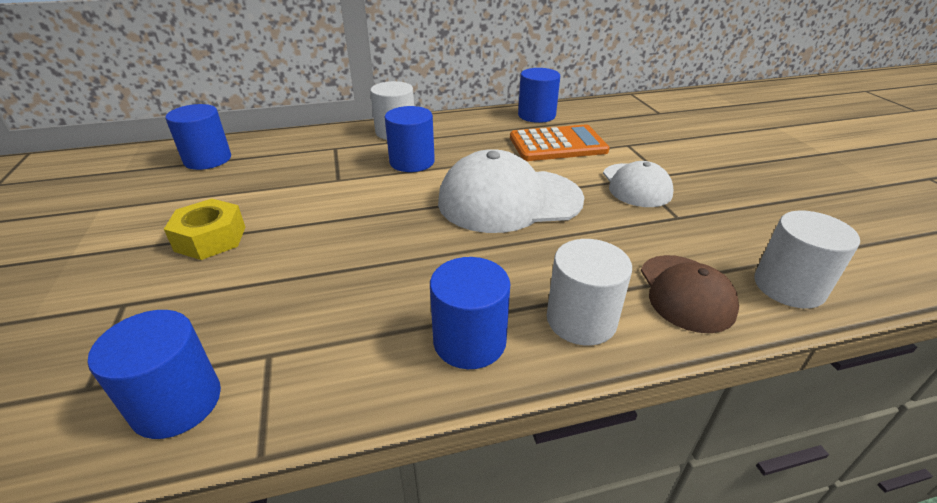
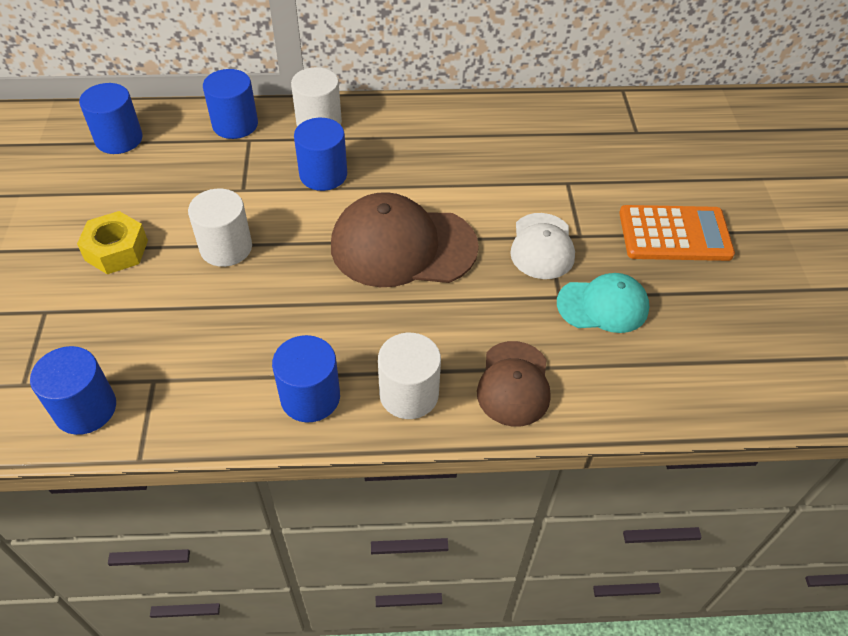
camera: 10 degrees right, 15 degrees up
white cap [438,149,584,233] -> brown cap [331,192,479,287]
orange calculator [510,125,610,161] -> orange calculator moved to [619,205,735,261]
blue cylinder [518,68,560,123] -> blue cylinder moved to [203,69,258,139]
white cylinder [754,211,860,309] -> white cylinder moved to [188,189,252,267]
none -> turquoise cap [557,273,649,333]

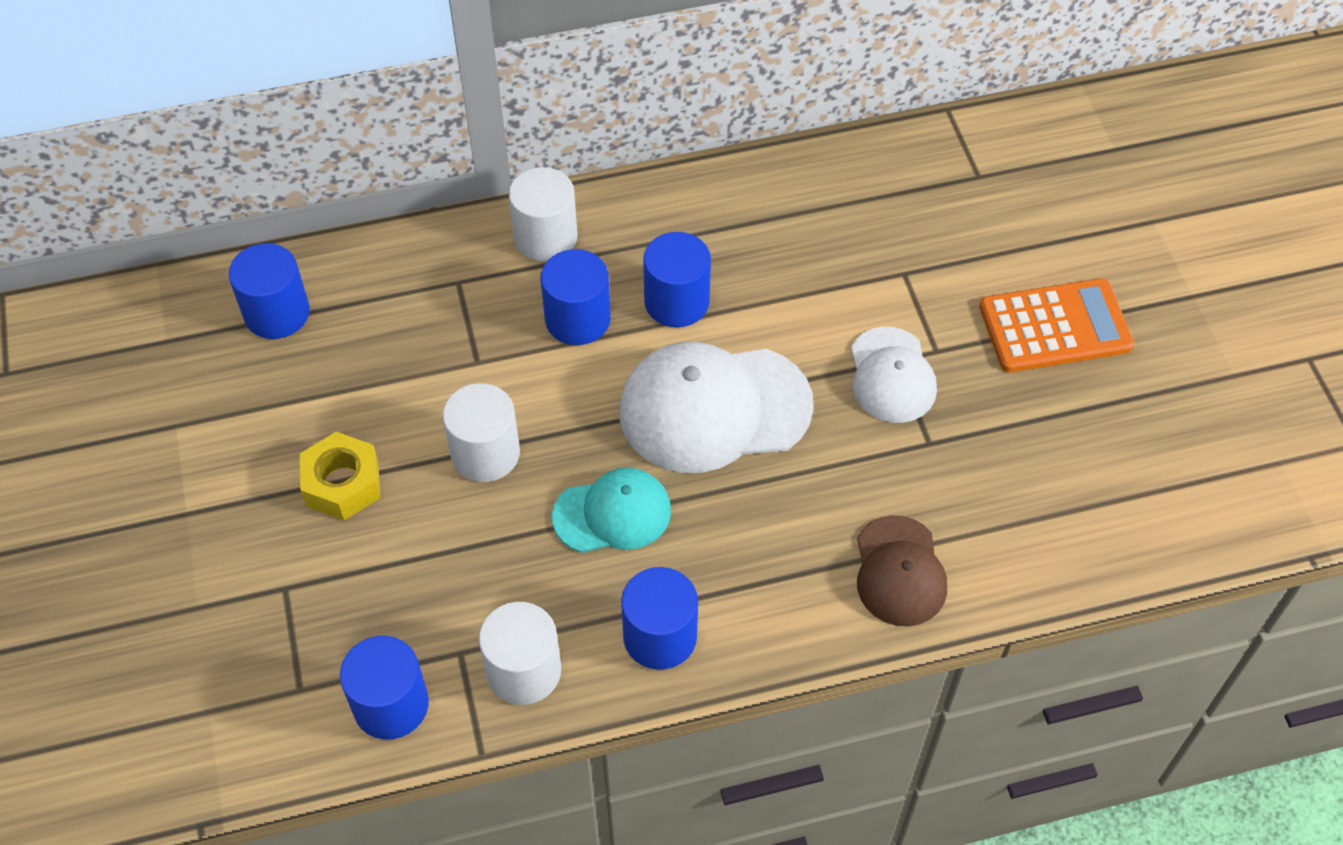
camera: 10 degrees left, 5 degrees up
blue cylinder [203,69,258,139] -> blue cylinder moved to [643,232,711,327]
brown cap [331,192,479,287] -> white cap [620,342,814,473]
white cylinder [378,333,441,419] -> white cylinder moved to [479,602,561,705]
turquoise cap [557,273,649,333] -> turquoise cap moved to [552,467,671,553]

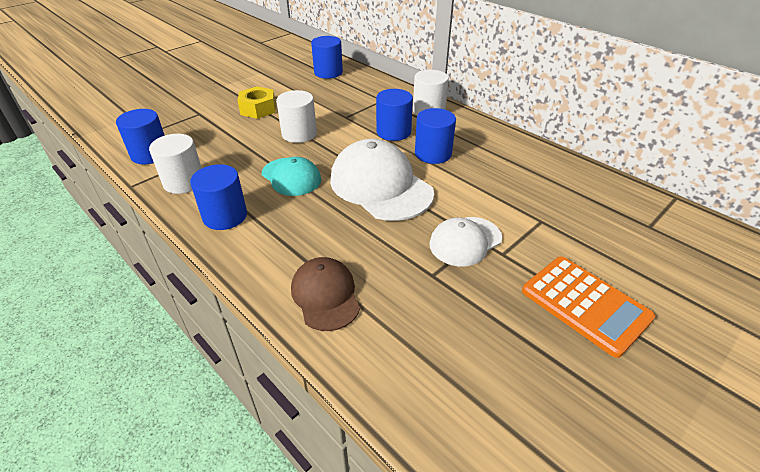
camera: 60 degrees right, 15 degrees down
brown cap [857,515,947,626] -> brown cap turned 105 degrees clockwise [291,257,360,331]

